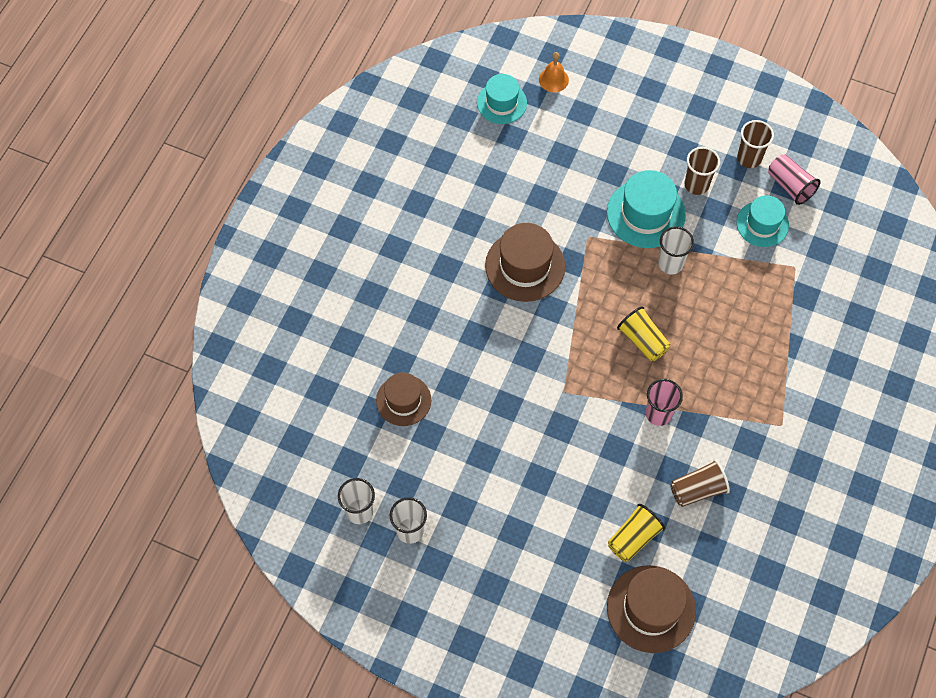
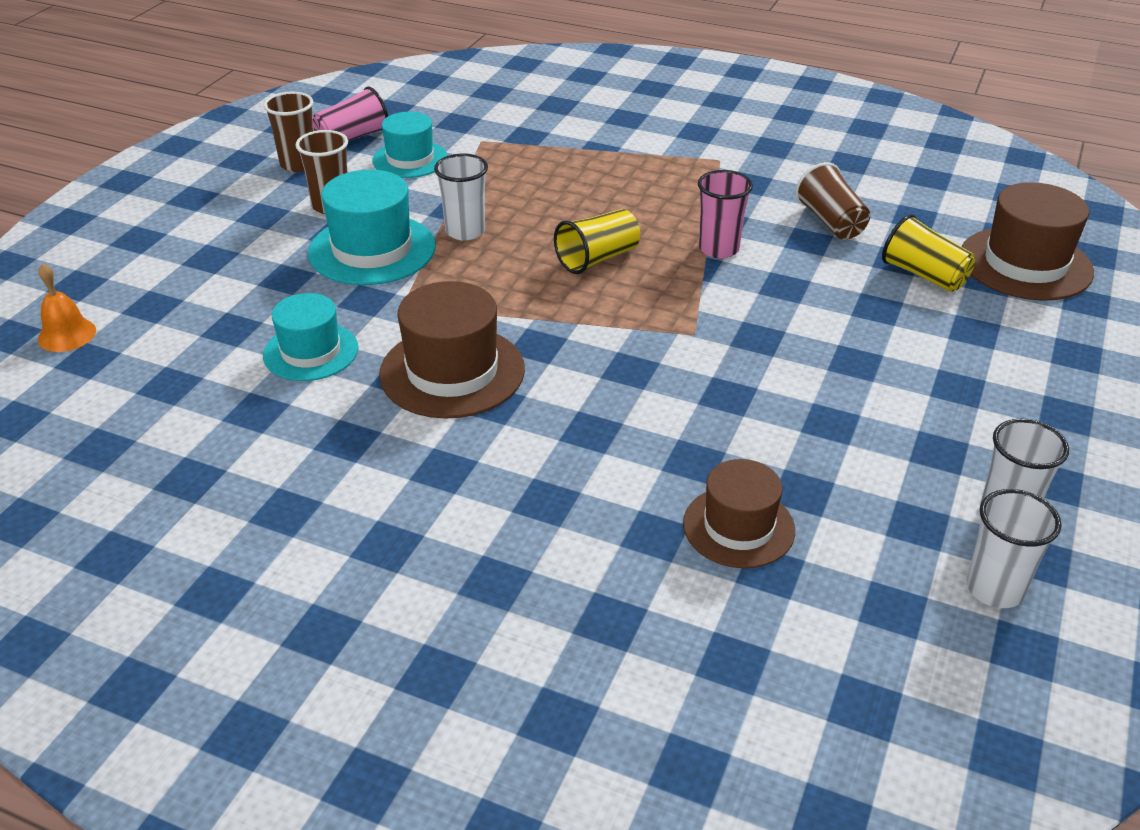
camera: 90 degrees left, 25 degrees down
turquoise hat [477,74,527,124] -> turquoise hat moved to [263,293,358,381]

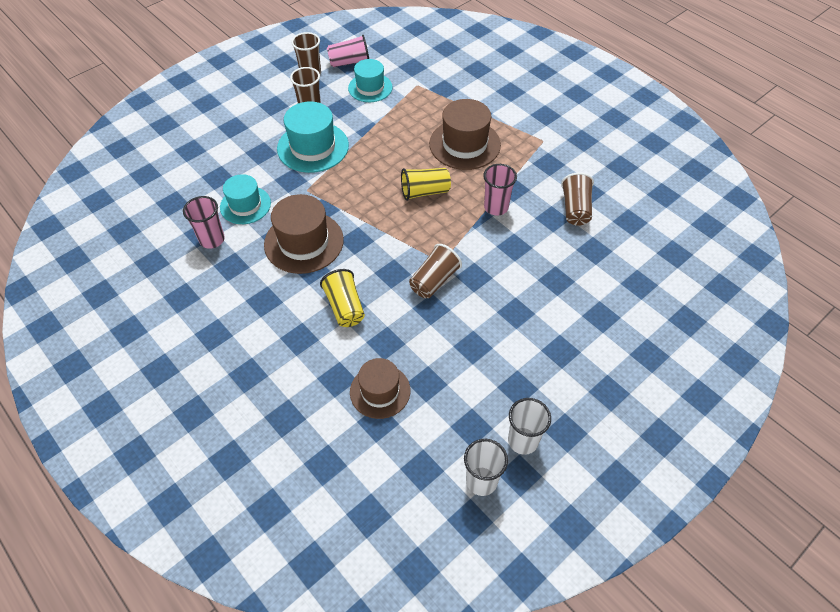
camera: 25 degrees right, 15 degrees up
orange bell [38,263,96,352] -> none
white cup [434,154,488,240] -> none
yellow cup [882,214,975,292] -> yellow cup moved to [320,269,365,327]
brown hat [962,182,1094,301] -> brown hat moved to [429,99,501,170]
none -> pink cup [183,196,225,249]
none -> brown cup [409,244,462,298]

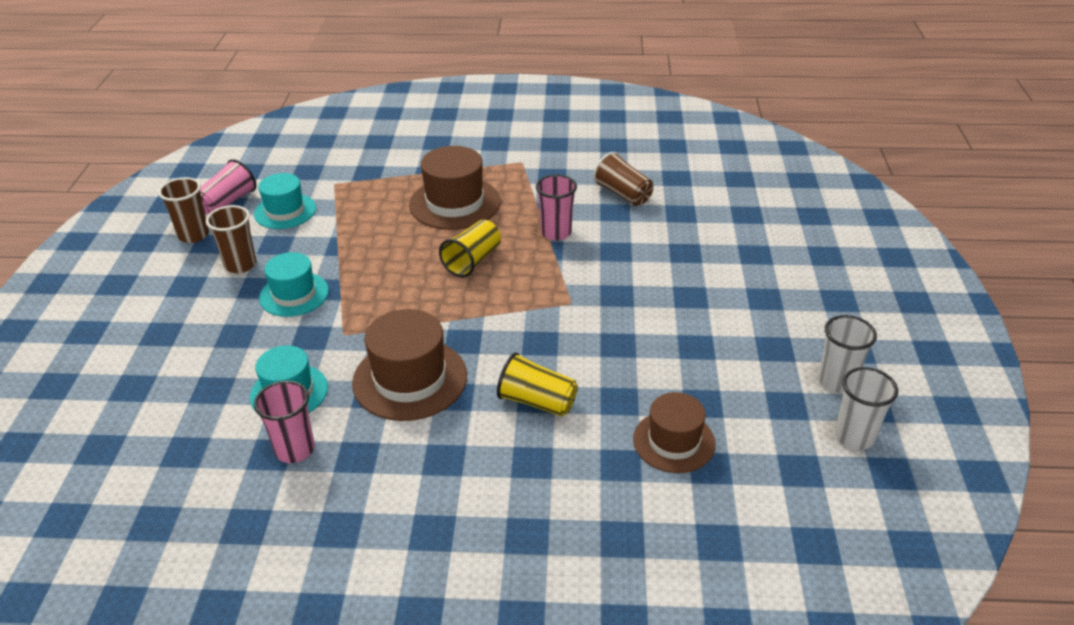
camera: 45 degrees left, 15 degrees down
turquoise hat [277,102,349,173] -> turquoise hat [259,252,329,317], size x0.66
brown cup [409,244,462,298] -> none

